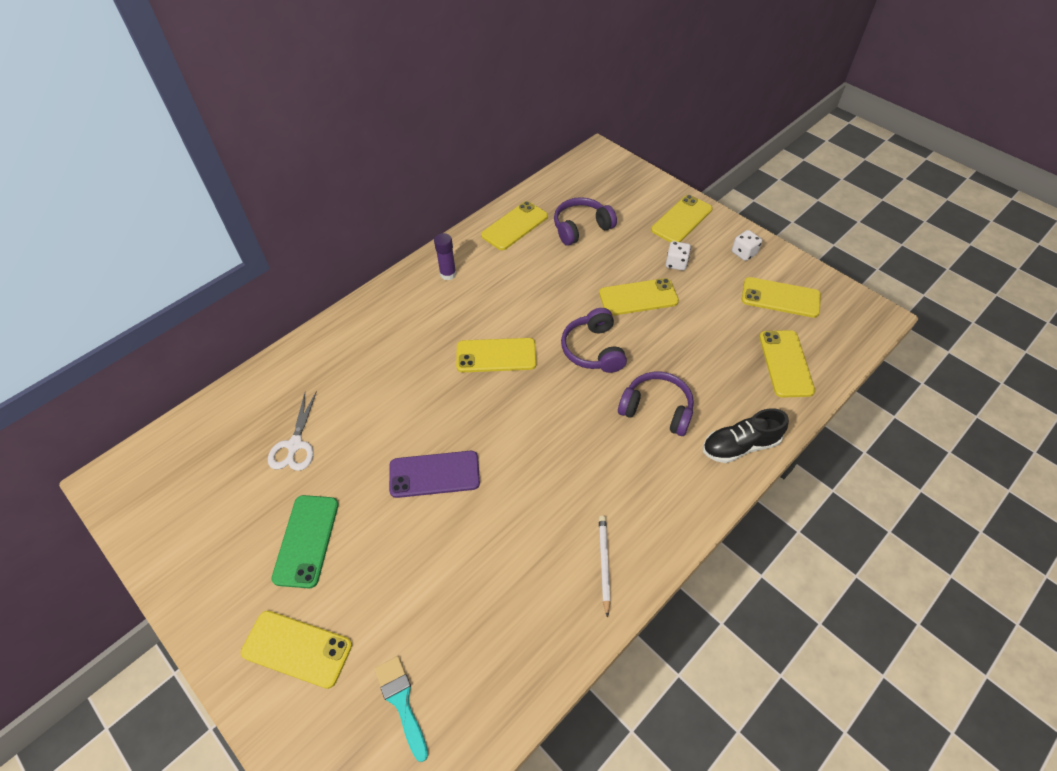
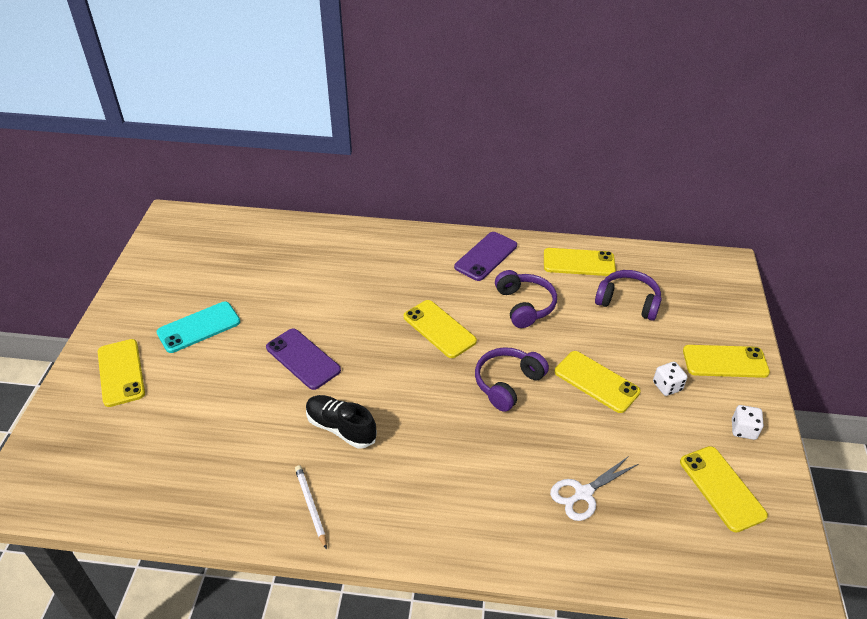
camera: 50 degrees right, 10 degrees down
white scissors [268,391,317,471] -> white scissors moved to [550,456,638,521]
green phone [271,495,339,588] -> turquoise phone [156,302,240,353]
turquoise brush [374,656,428,762] -> none
purple glue stick [434,233,456,280] -> purple phone [454,232,517,281]
white pencil [599,516,611,618] -> white pencil turned 75 degrees counterclockwise [295,465,327,550]
purple headphones [618,372,694,436] -> purple headphones moved to [495,270,557,328]
black shoe [703,409,789,463] -> black shoe moved to [306,395,377,448]
yellow phone [759,330,815,398] -> none

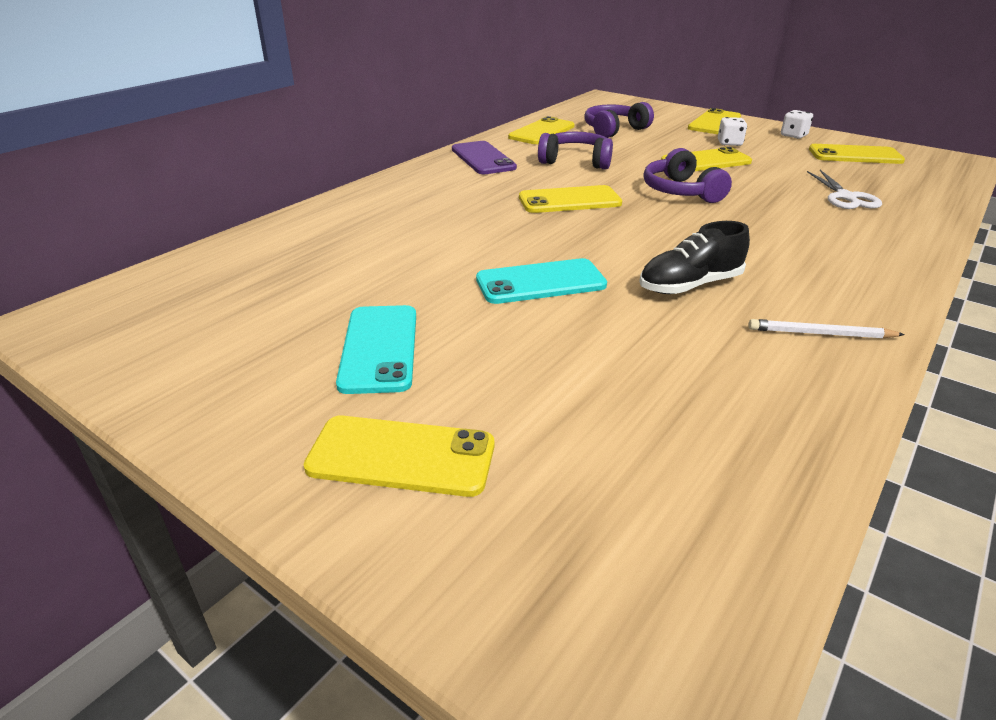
camera: 60 degrees left, 10 degrees down
purple phone [266,329,341,390] -> turquoise phone [476,258,607,304]

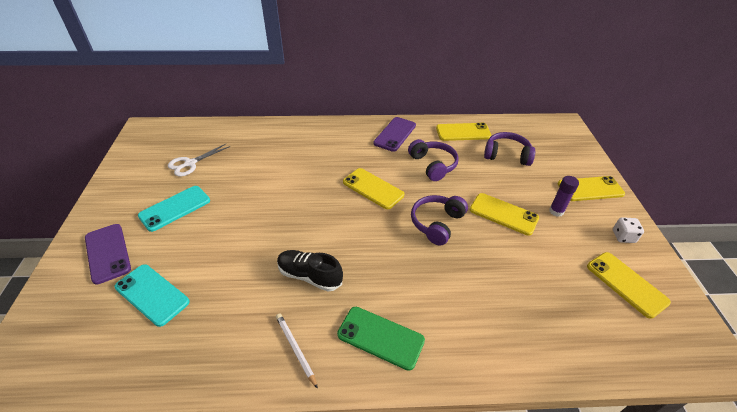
camera: 50 degrees right, 10 degrees up
yellow phone [303,416,494,497] -> purple phone [85,224,131,285]
turquoise phone [476,258,607,304] -> turquoise phone moved to [114,264,190,327]
white dice [718,117,747,146] -> purple glue stick [549,176,579,217]
white scissors [807,170,882,209] -> white scissors moved to [168,144,230,176]
none -> green phone [337,307,425,371]

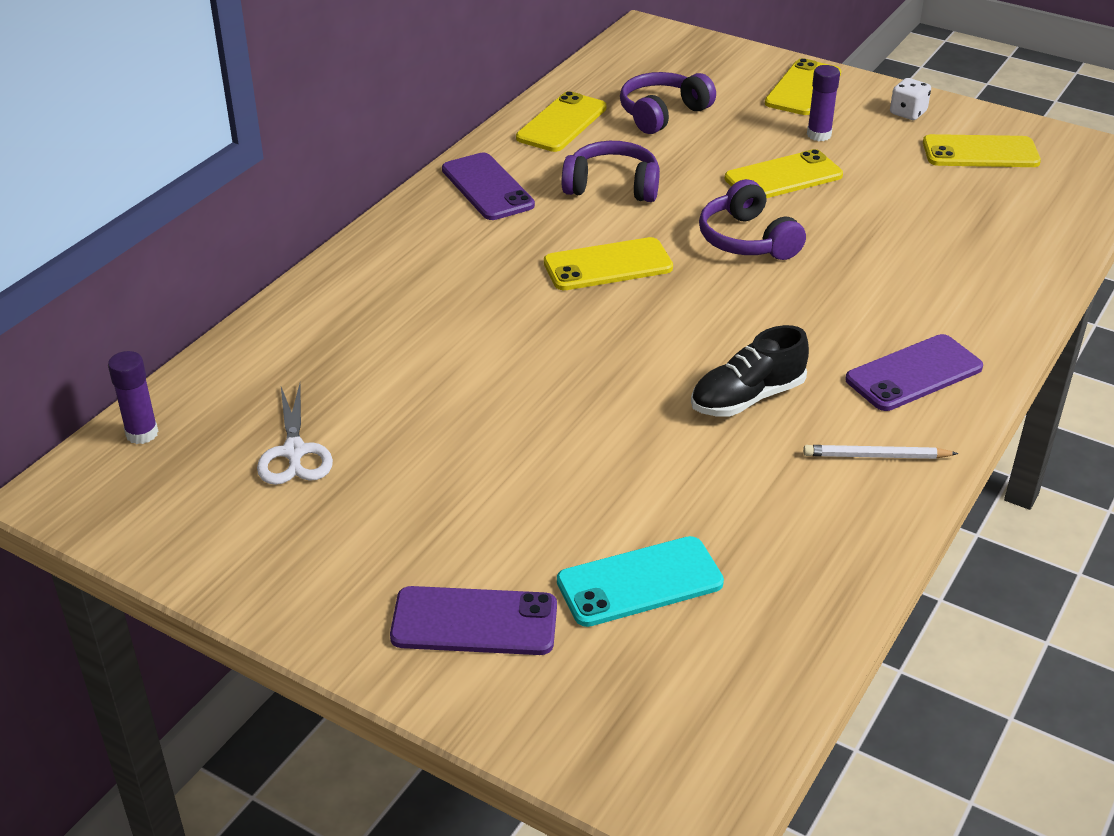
camera: 55 degrees left, 5 degrees down
turquoise phone [138,186,210,232] -> none
green phone [337,307,425,371] -> purple phone [845,334,983,411]
none -> purple glue stick [108,351,158,444]

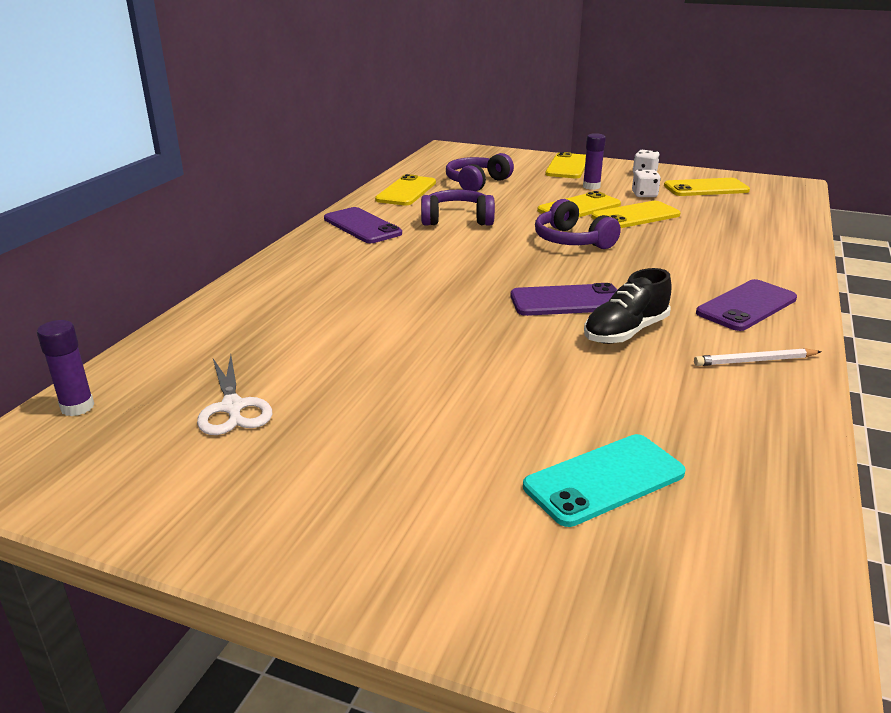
camera: 10 degrees left, 10 degrees down
purple phone [390,586,557,655] -> purple phone moved to [510,283,617,316]
yellow phone [544,237,673,290] -> yellow phone moved to [591,201,681,228]
none -> white dice [632,169,661,197]

